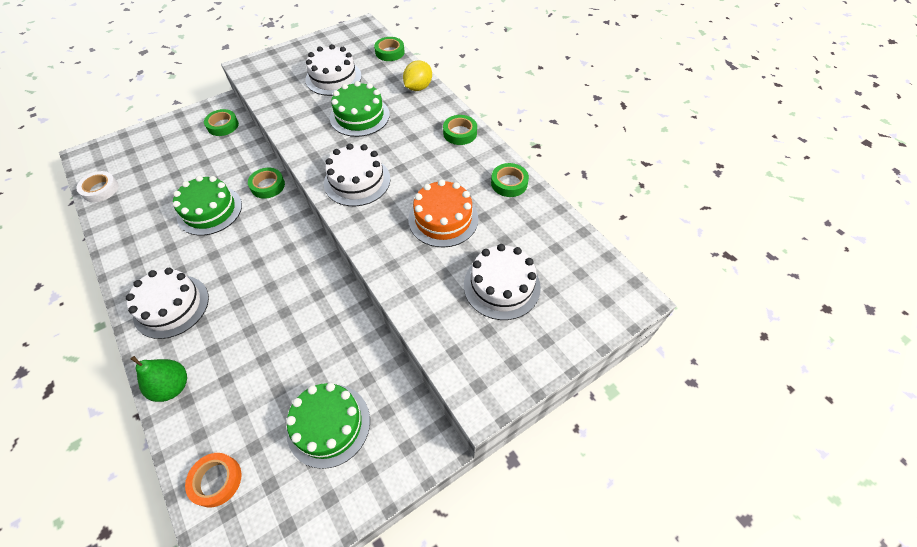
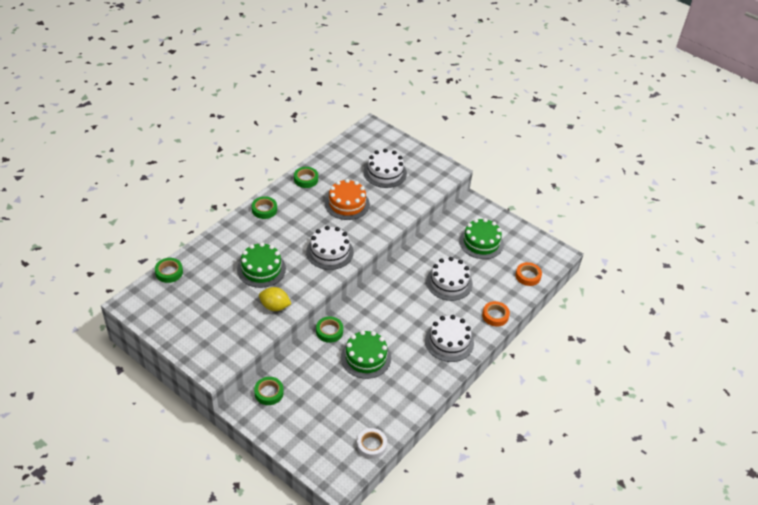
camera: 110 degrees left, 10 degrees down
green pear [131,356,187,402] -> orange tape [482,301,510,326]
white cake [305,44,362,96] -> white cake moved to [426,257,473,301]
yellow lemon [403,60,432,91] -> yellow lemon moved to [259,287,291,311]

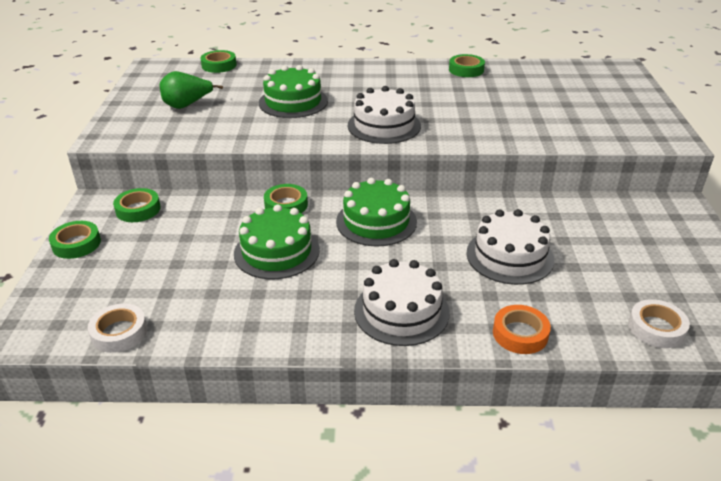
camera: 55 degrees right, 10 degrees down
green tape [252,196,277,219] -> green tape moved to [49,221,101,259]
yellow lemon [259,287,291,311] -> none
orange cake [325,179,370,220] -> none
white cake [363,149,407,188] -> none
green cake [459,218,504,259] -> green cake moved to [336,178,417,246]
orange tape [516,262,542,286] -> white tape [628,299,690,348]
none -> green pear [159,71,223,109]

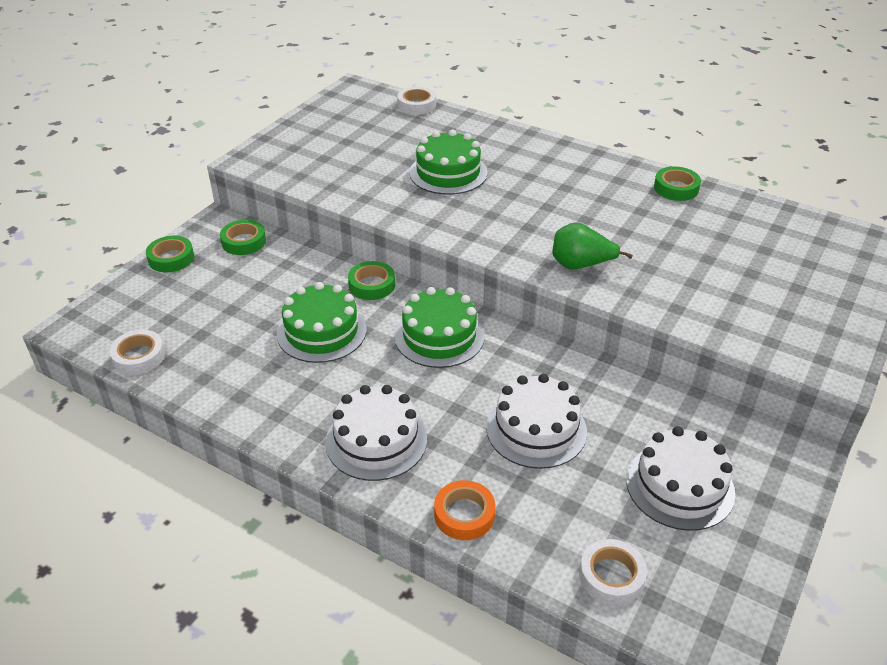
camera: 30 degrees right, 5 degrees up
green pear [159,71,223,109] -> green pear moved to [552,222,633,270]
green tape [201,50,237,73] -> white tape [397,87,436,115]
white cake [348,86,421,144] -> white cake moved to [626,426,735,531]

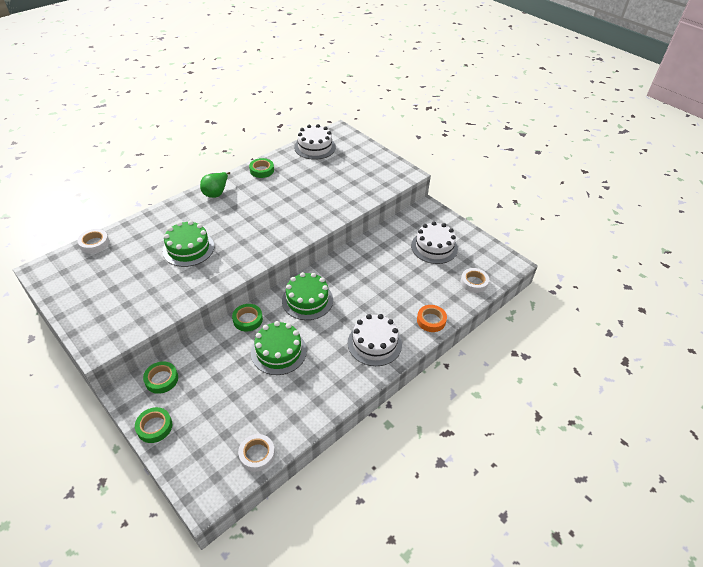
camera: 75 degrees left, 5 degrees up
white cake [486,374,587,469] -> white cake moved to [294,124,336,160]
green pear [552,222,633,270] -> green pear moved to [200,172,230,198]

